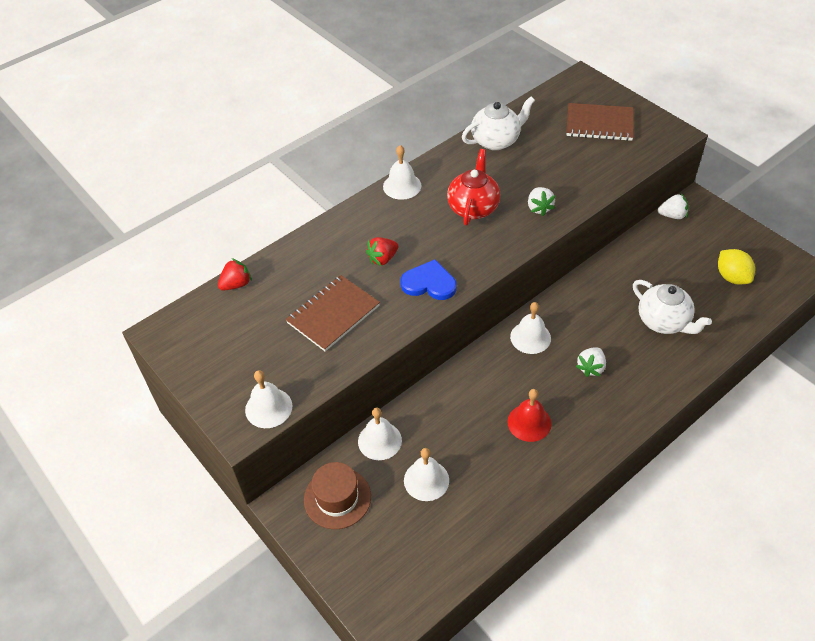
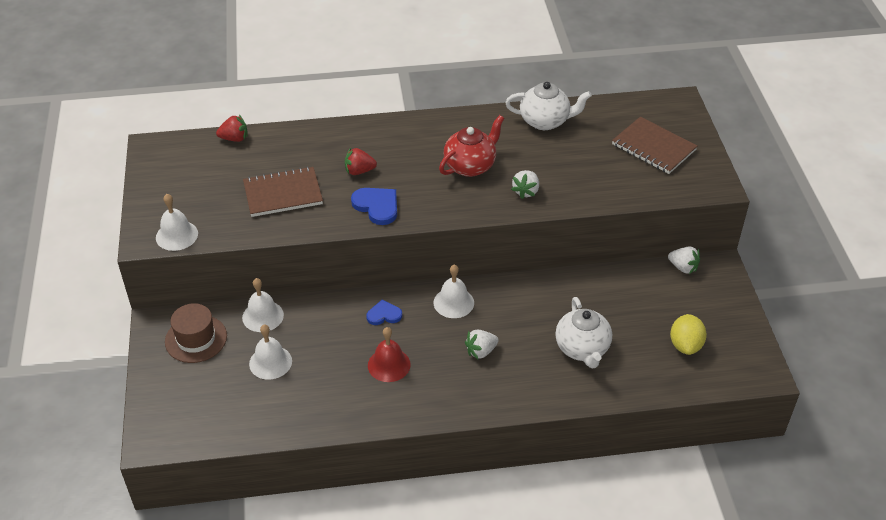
camera: 30 degrees right, 5 degrees down
white bell [383,145,421,200] -> none
none -> blue heart [366,300,402,325]

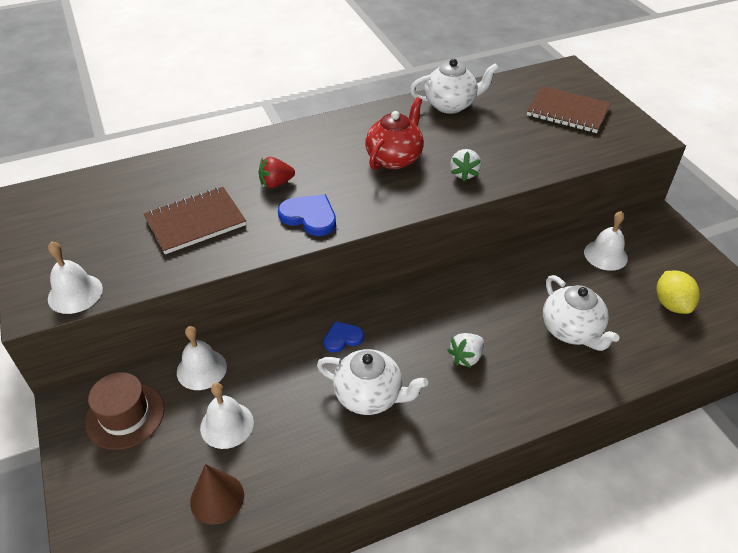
camera: 15 degrees left, 0 degrees up
red strawberry [216,115,248,142] -> none
red bell [368,327,411,382] -> white teapot [317,349,428,415]
white bell [434,265,474,318] -> white bell moved to [584,211,628,271]
white strawberry [668,247,700,274] -> none
none -> brown cone [190,464,244,525]

